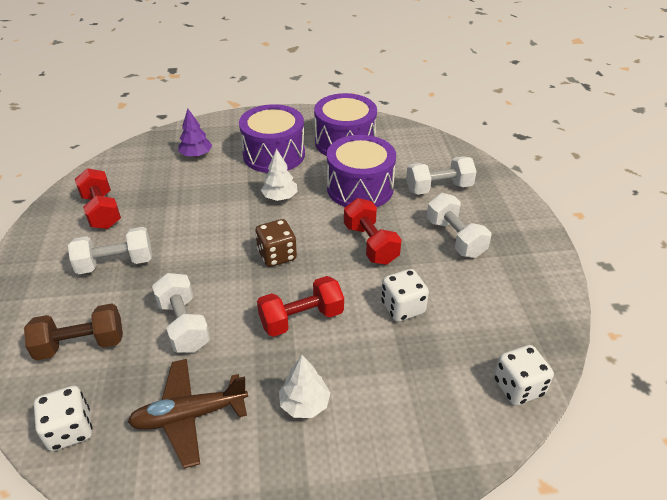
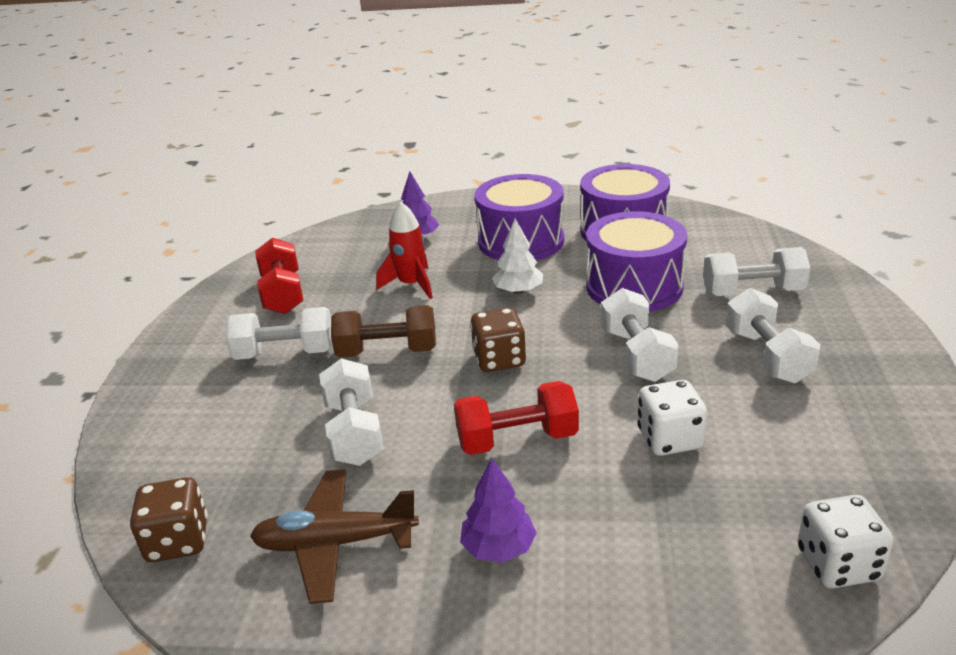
camera: 15 degrees right, 10 degrees down
brown dumbbell [24,303,123,361] -> brown dumbbell moved to [331,305,436,358]
white dice [34,386,93,451] -> brown dice [130,477,208,562]
white tree [279,355,331,418] -> purple tree [460,458,537,562]
red dumbbell [344,198,402,265] -> white dumbbell [601,288,678,382]
none -> red rocket [377,202,433,299]

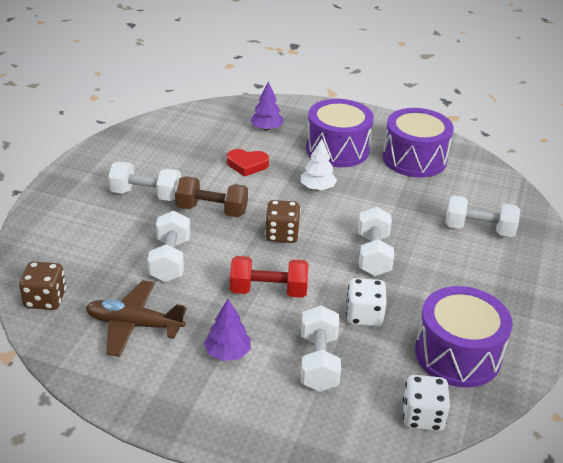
camera: 10 degrees right, 5 degrees up
red dumbbell [255,238,303,314] -> none
red rocket [377,202,433,299] -> red heart [227,149,269,177]
purple drum [586,211,687,312] -> purple drum moved to [415,286,513,387]
white dumbbell [726,288,820,384] -> white dumbbell moved to [301,305,341,392]

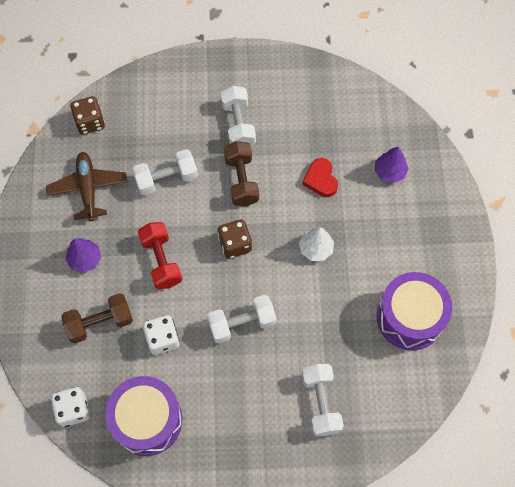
camera: 70 degrees right, 30 degrees up
white dumbbell [301,305,341,392] -> brown dumbbell [61,293,133,343]
purple drum [306,99,374,167] -> none

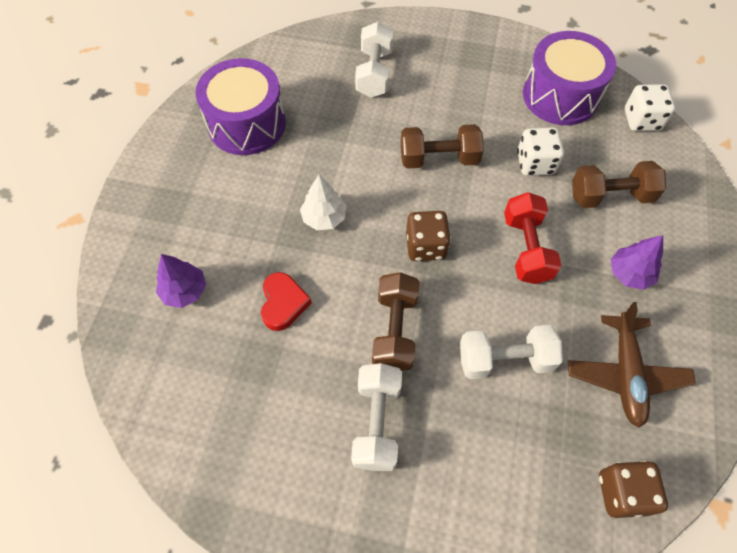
camera: 165 degrees left, 5 degrees down
white dumbbell [207,295,276,344] -> brown dumbbell [401,124,484,169]

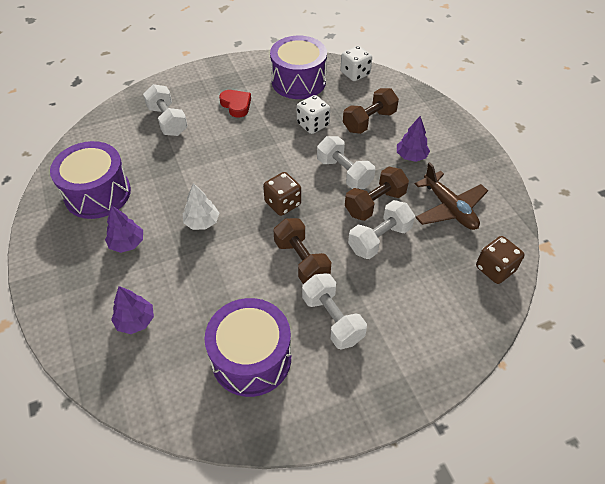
camera: 35 degrees left, 10 degrees down
red heart [261,272,312,331] -> red heart moved to [219,90,251,118]
brown dumbbell [401,124,484,169] -> brown dumbbell moved to [345,167,409,221]
red dumbbell [504,192,562,284] -> white dumbbell [317,136,375,189]
none -> purple tree [105,205,143,253]
none -> purple drum [205,298,291,397]

